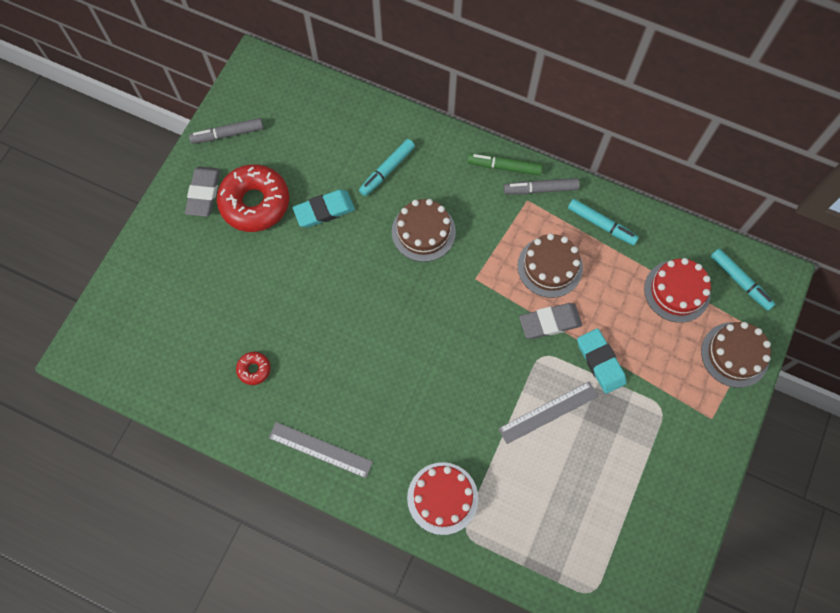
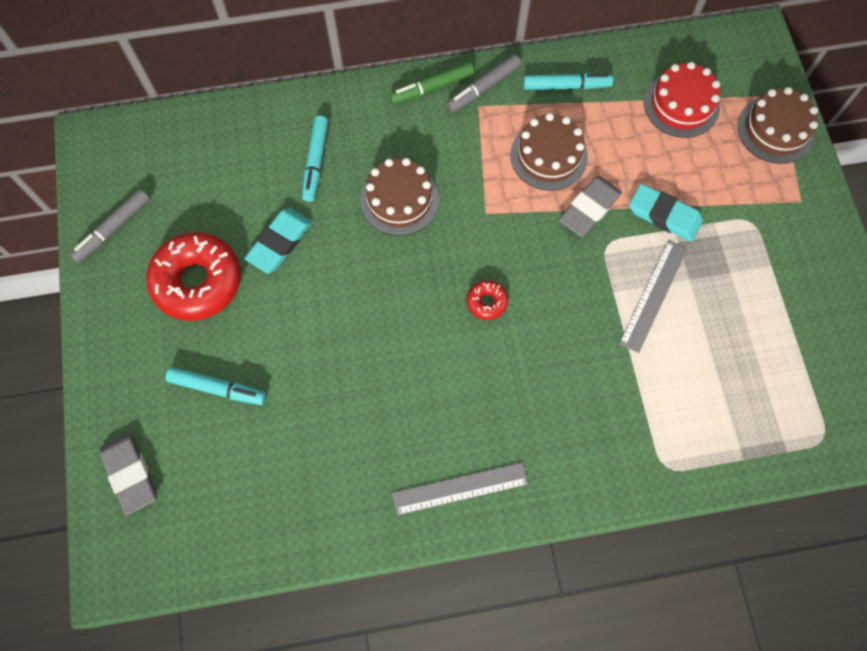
camera: 35 degrees left, 0 degrees up
grey eraser [185,166,220,217] -> grey eraser moved to [100,432,157,515]
red donut [236,352,271,385] -> red donut moved to [467,280,508,320]
red cake [407,462,479,535] -> none
turquoise marker [711,249,775,311] -> turquoise marker moved to [166,367,266,405]

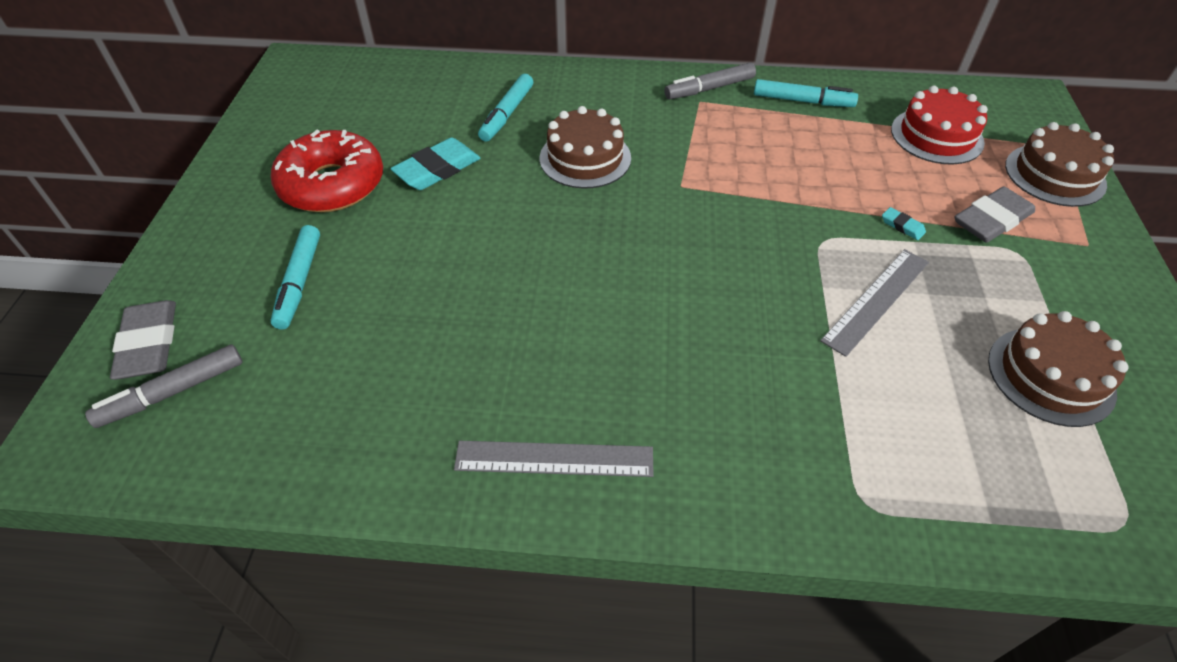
camera: 15 degrees right, 20 degrees down
grey marker [70,189,150,263] -> grey marker moved to [85,344,242,428]
turquoise marker [166,367,266,405] -> turquoise marker turned 60 degrees clockwise [270,225,320,330]
green marker [389,62,474,105] -> none
red donut [467,280,508,320] -> none
brown cake [510,113,588,191] -> brown cake moved to [988,311,1129,427]
grey eraser [559,176,622,237] -> grey eraser moved to [955,187,1035,243]
turquoise eraser [629,184,703,242] -> turquoise eraser [882,207,926,240], size x0.47

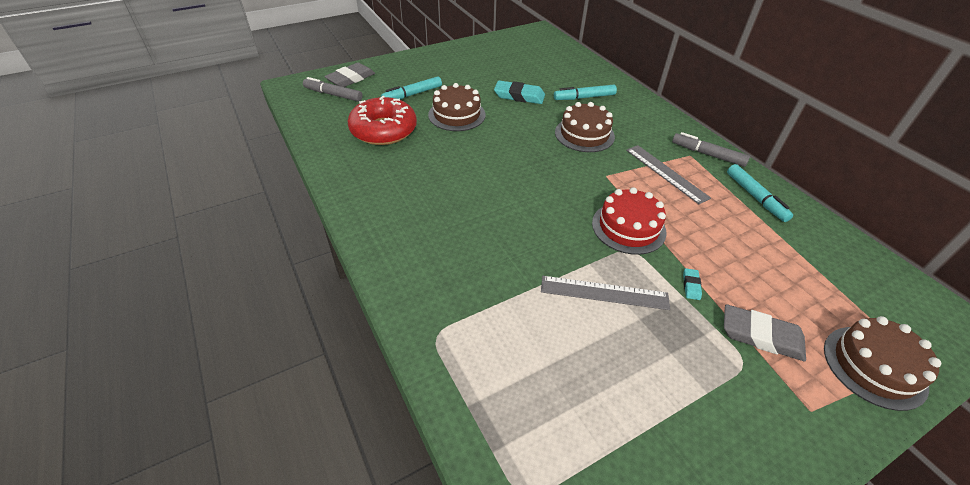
camera: 55 degrees right, 5 degrees down
red donut [271,130,383,212] -> red donut moved to [347,96,417,145]
grey ruler [454,441,654,477] -> grey ruler moved to [626,145,711,204]
red cake [891,86,988,164] -> red cake moved to [592,187,666,255]
brown cake [988,311,1129,427] -> brown cake moved to [428,83,486,131]

